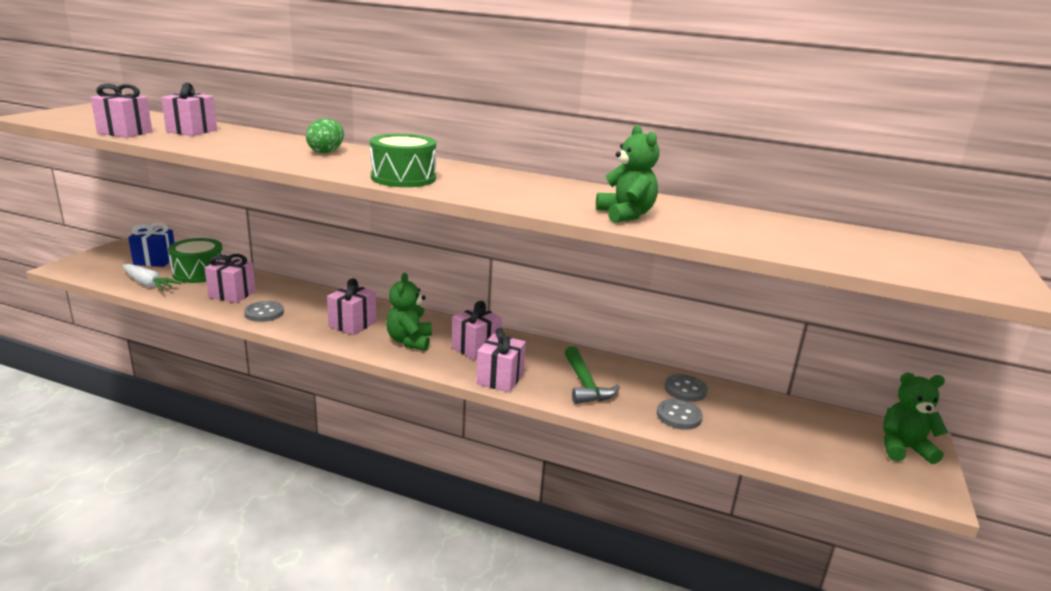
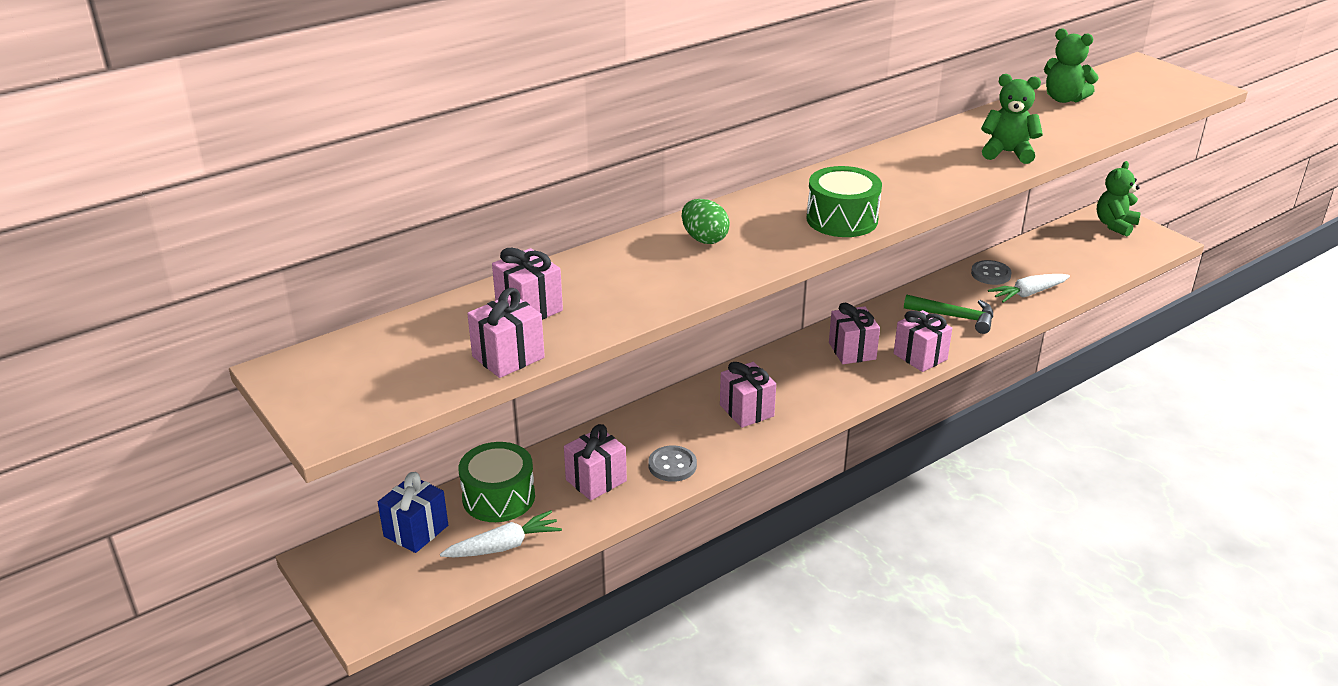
camera: 55 degrees left, 10 degrees up
green teddy bear [386,273,432,351] -> green teddy bear moved to [1044,28,1099,103]
grey button [657,399,703,430] -> white carrot [988,274,1070,303]

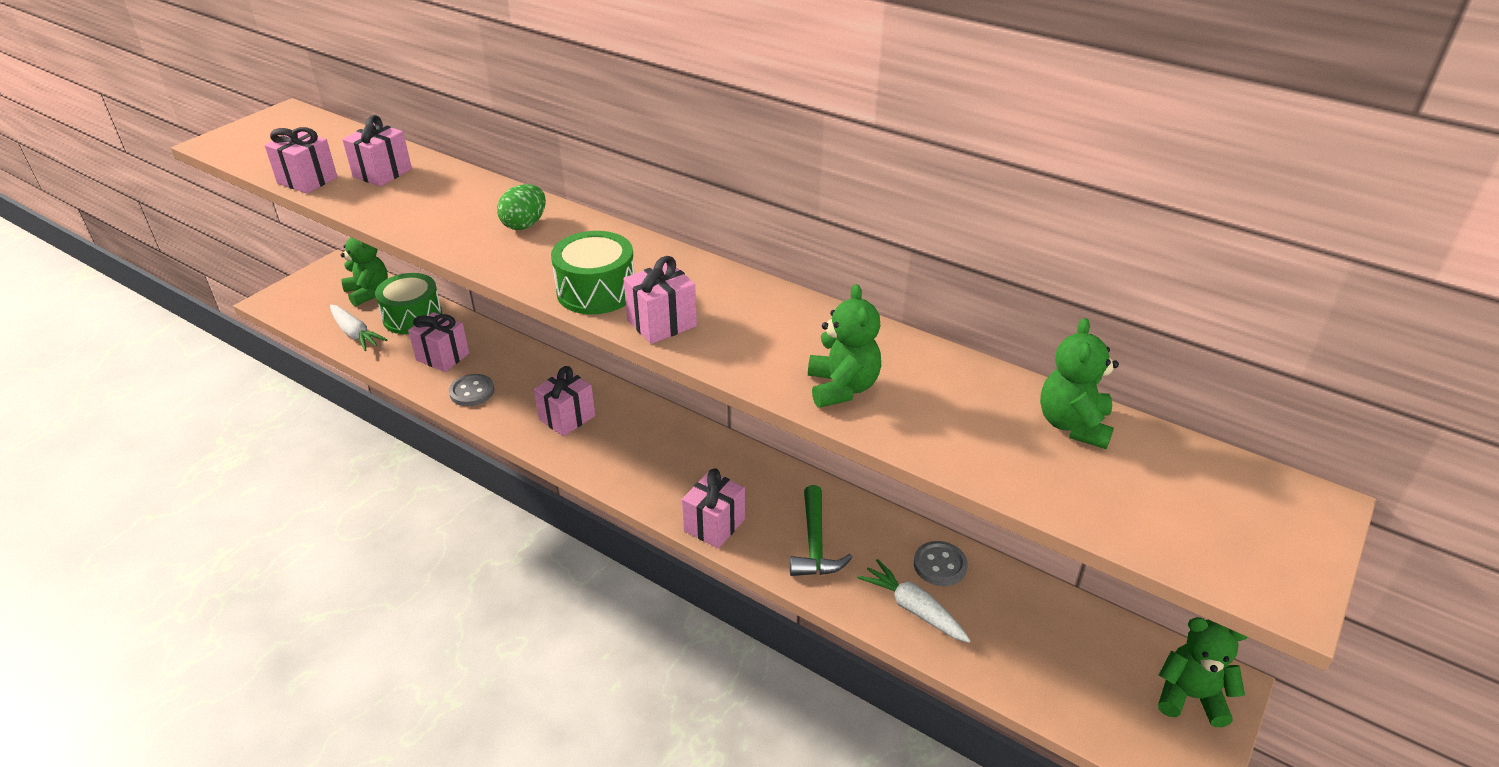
camera: 70 degrees right, 5 degrees up
blue gift [378,472,448,553] -> green teddy bear [341,237,388,307]
pink gift [829,303,880,364] -> pink gift moved to [624,256,697,344]

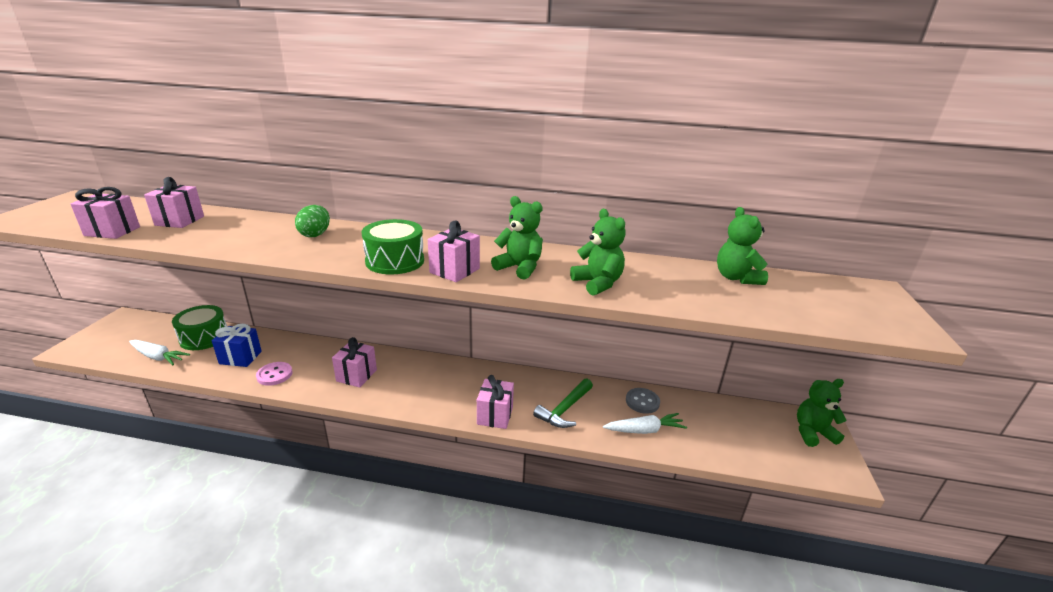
camera: 25 degrees left, 10 degrees down
green teddy bear [341,237,388,307] -> green teddy bear moved to [491,196,543,280]
pink gift [408,312,469,372] -> blue gift [212,324,262,367]
grey button [449,374,494,406] -> pink button [256,362,292,386]
green hammer [790,485,853,576] -> green hammer turned 60 degrees clockwise [533,378,593,428]
white carrot [858,559,971,643] -> white carrot turned 150 degrees clockwise [603,413,687,434]

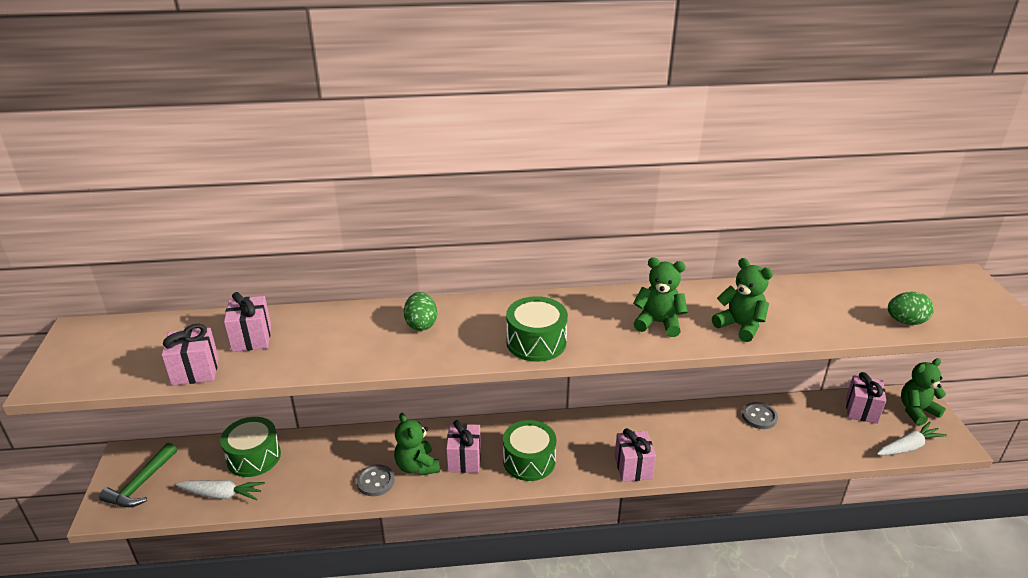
camera: 15 degrees left, 5 degrees up
blue gift [212,324,262,367] -> none
pink button [256,362,292,386] -> grey button [356,464,395,496]
pink gift [428,220,480,282] -> pink gift moved to [846,372,886,424]
green hammer [533,378,593,428] -> green hammer moved to [99,443,177,507]
white carrot [603,413,687,434] -> white carrot moved to [877,422,947,455]
green teddy bear [717,207,768,285] -> green teddy bear moved to [394,413,440,476]
none -> green drum [503,420,556,481]
none -> green egg [888,292,934,325]

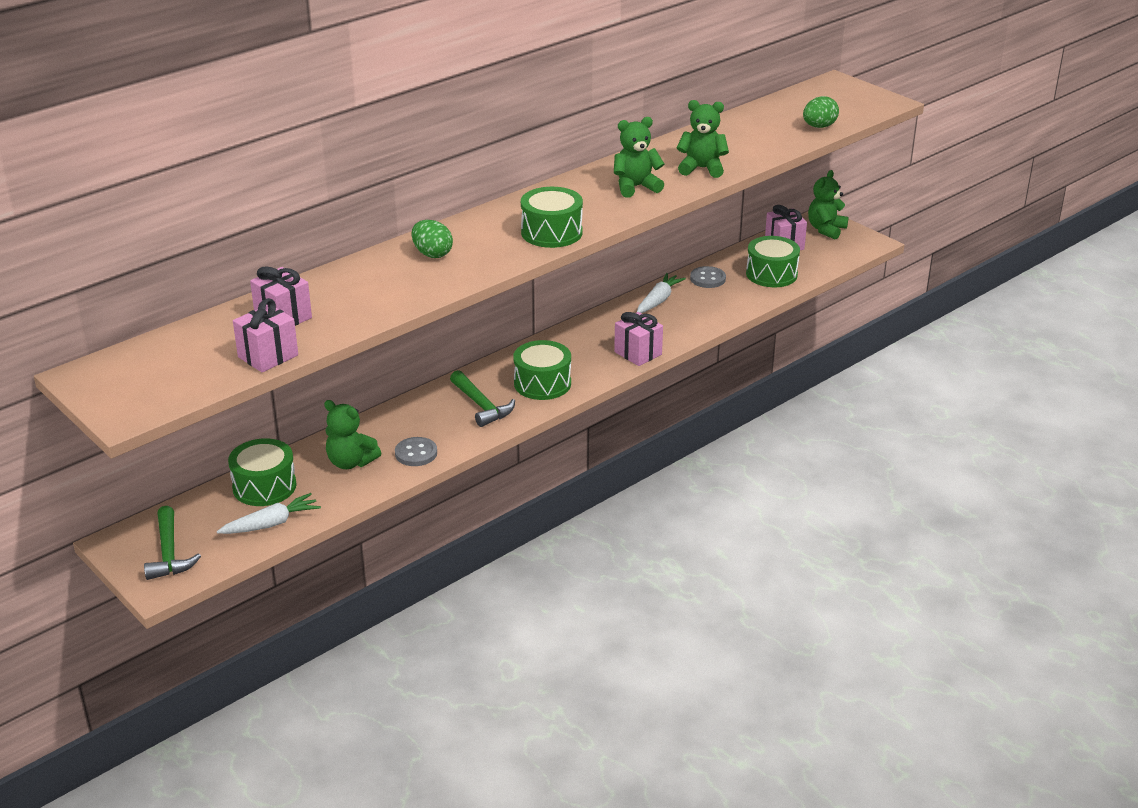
camera: 35 degrees left, 0 degrees up
green teddy bear [394,413,440,476] -> green teddy bear moved to [324,400,381,469]
pink gift [446,420,481,473] -> green hammer [450,370,515,427]
white carrot [877,422,947,455] -> white carrot moved to [637,273,686,313]
none -> green drum [746,236,800,287]

